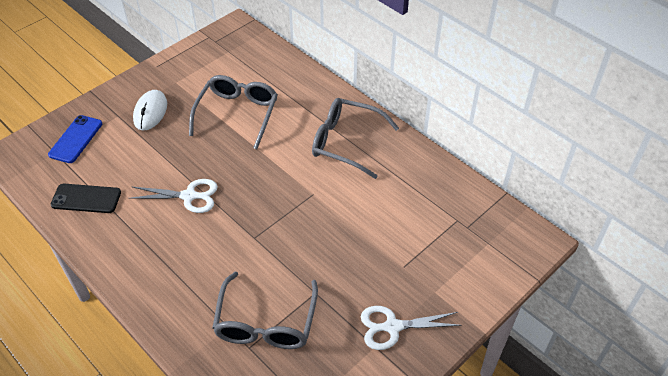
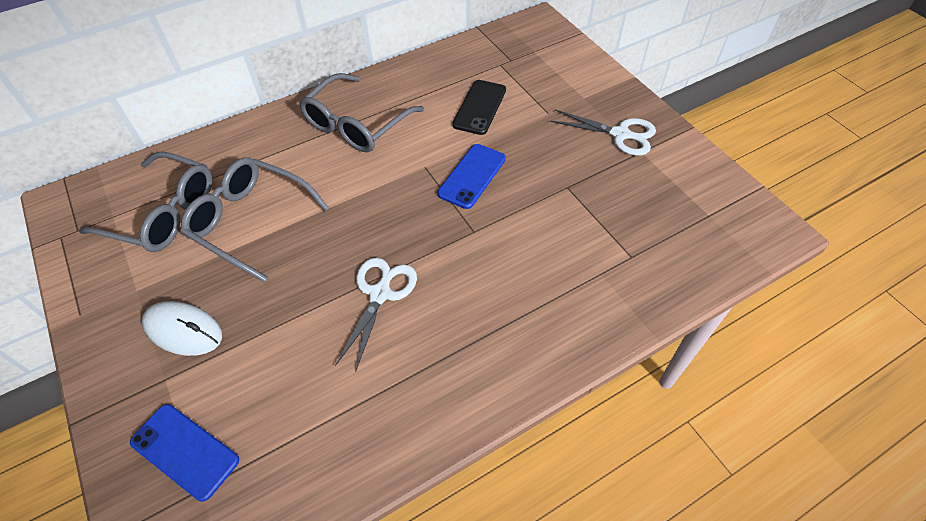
camera: 75 degrees left, 5 degrees up
black phone [51,184,121,213] -> black phone moved to [452,80,506,135]
grey glasses [212,272,318,349] -> grey glasses moved to [79,151,212,252]
white scissors [361,306,462,350] -> white scissors turned 75 degrees counterclockwise [550,110,656,156]
none -> blue phone [437,144,506,209]

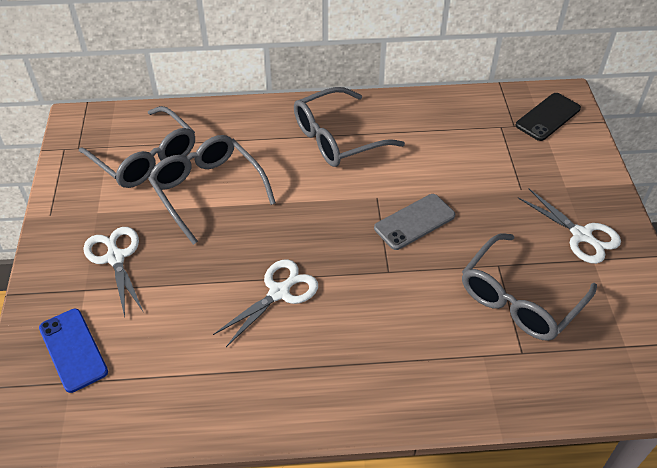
camera: 25 degrees right, 5 degrees down
white mouse [142,301,222,356] -> white scissors [83,227,144,317]
blue phone [437,144,506,209] -> grey phone [374,194,455,250]
black phone [452,80,506,135] -> black phone moved to [516,93,581,141]
none -> grey glasses [462,233,597,341]

